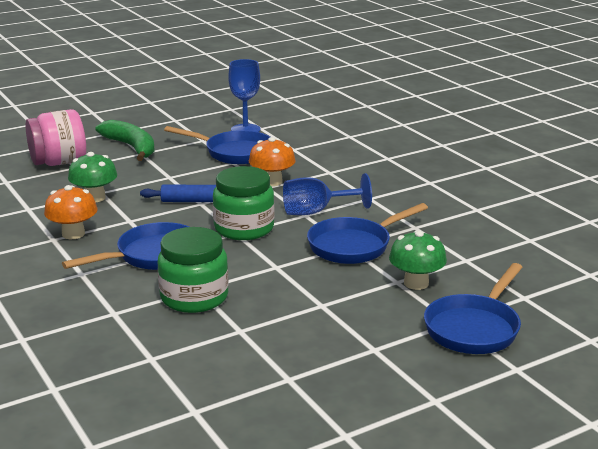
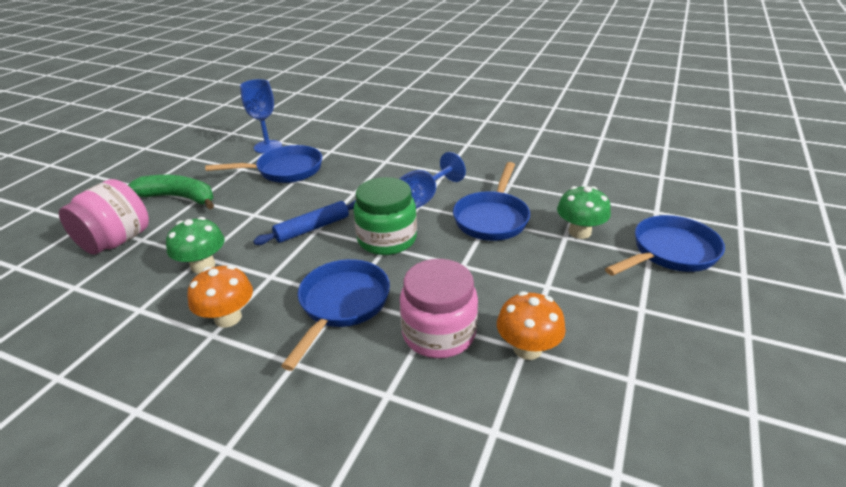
camera: 35 degrees left, 10 degrees up
green jar [158,227,229,313] -> pink jar [400,259,478,358]
orange mushroom [249,137,296,186] -> orange mushroom moved to [497,291,566,360]
blue pan [424,263,523,354] -> blue pan turned 120 degrees counterclockwise [605,215,725,276]

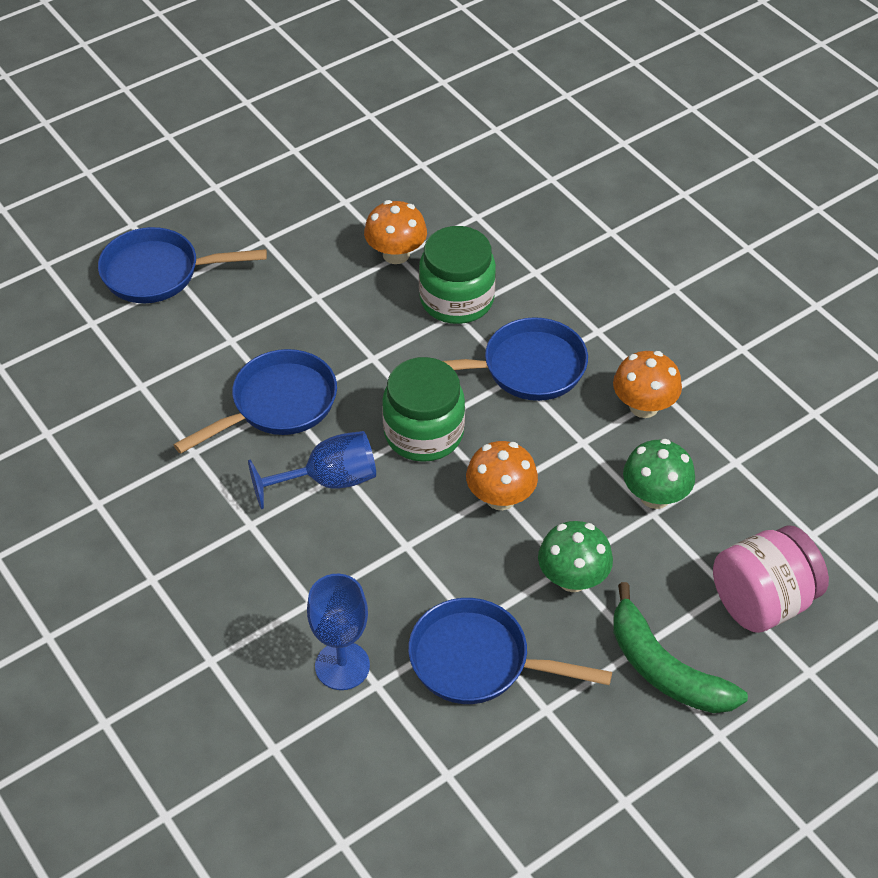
camera: 150 degrees left, 15 degrees up
blue goblet [240,79,282,154] -> blue goblet moved to [307,574,370,690]
blue rolling pin [253,200,356,245] -> orange mushroom [466,441,538,510]
blue pan [281,259,390,371] -> blue pan turned 150 degrees counterclockwise [443,317,588,401]
pink jar [400,259,478,358] -> green jar [419,226,496,324]
green mushroom [557,186,611,239] -> green mushroom moved to [538,521,613,592]

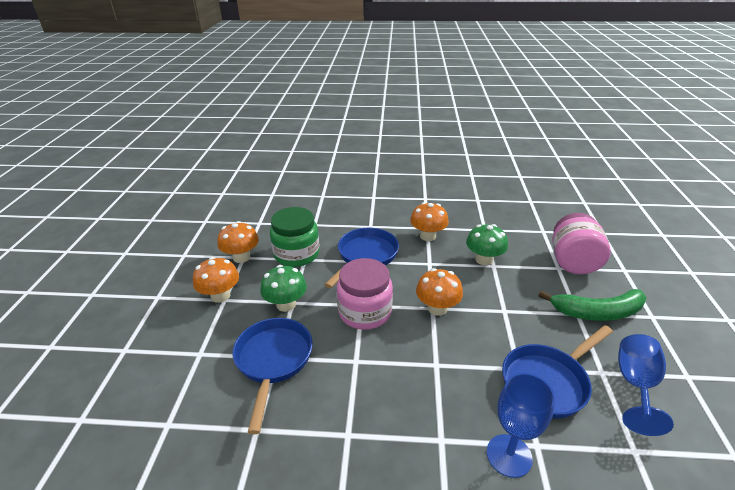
camera: 50 degrees left, 15 degrees down
blue pan [98,227,267,303] -> none
blue goblet [248,431,376,509] -> blue goblet moved to [618,334,674,436]
green jar [382,357,465,462] -> pink jar [337,258,393,330]
green mushroom [538,521,613,592] -> green mushroom moved to [260,265,307,312]
none -> orange mushroom [193,257,239,303]

